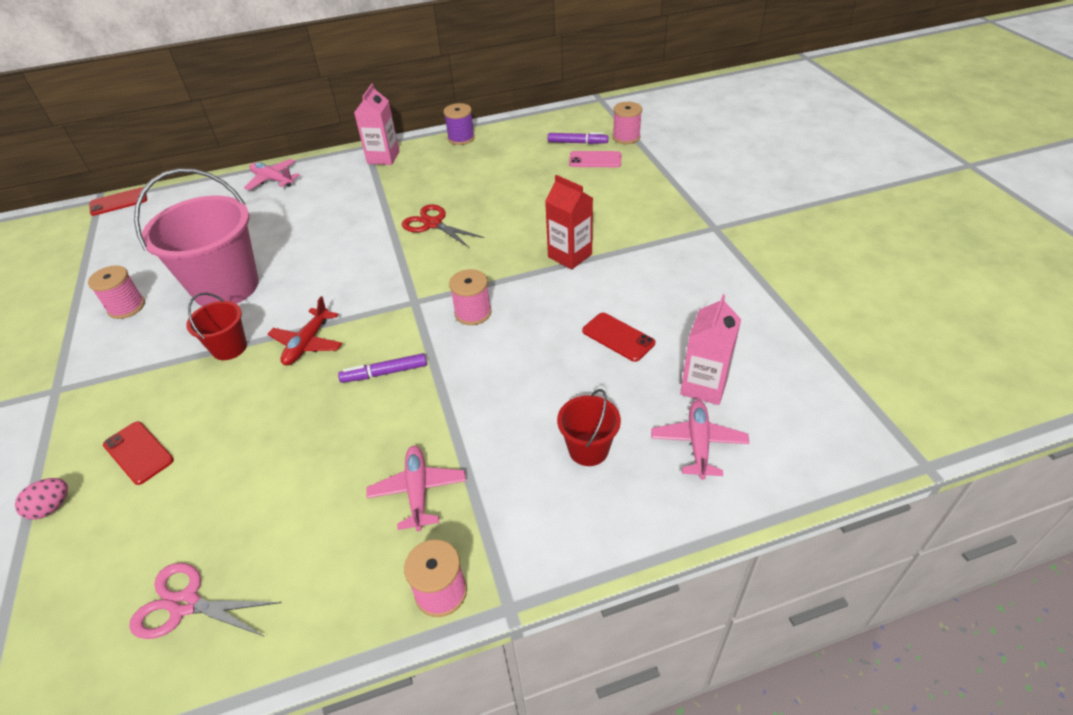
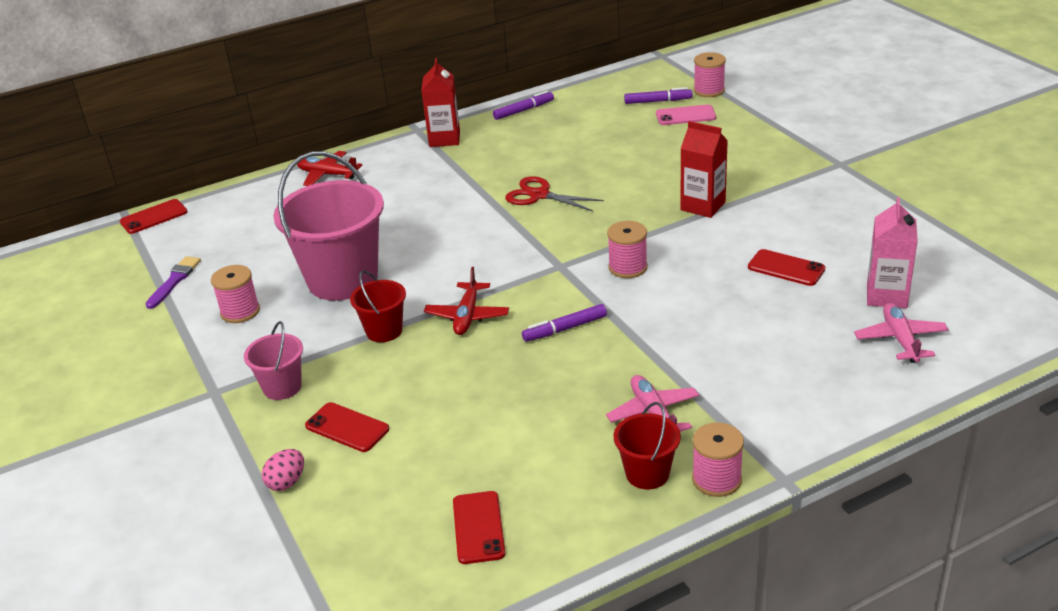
camera: 10 degrees left, 10 degrees down
pink scissors [129,563,281,639] -> red phone [453,491,505,564]
pink plane [244,159,300,190] -> red plane [297,151,362,186]
pink carton [354,84,400,165] -> red carton [421,58,460,147]
purple spool [444,103,475,145] -> purple marker [493,91,554,120]
red bucket [557,389,621,466] -> red bucket moved to [614,402,681,489]
none -> purple brush [146,256,201,309]
none -> pink bucket [244,321,303,400]

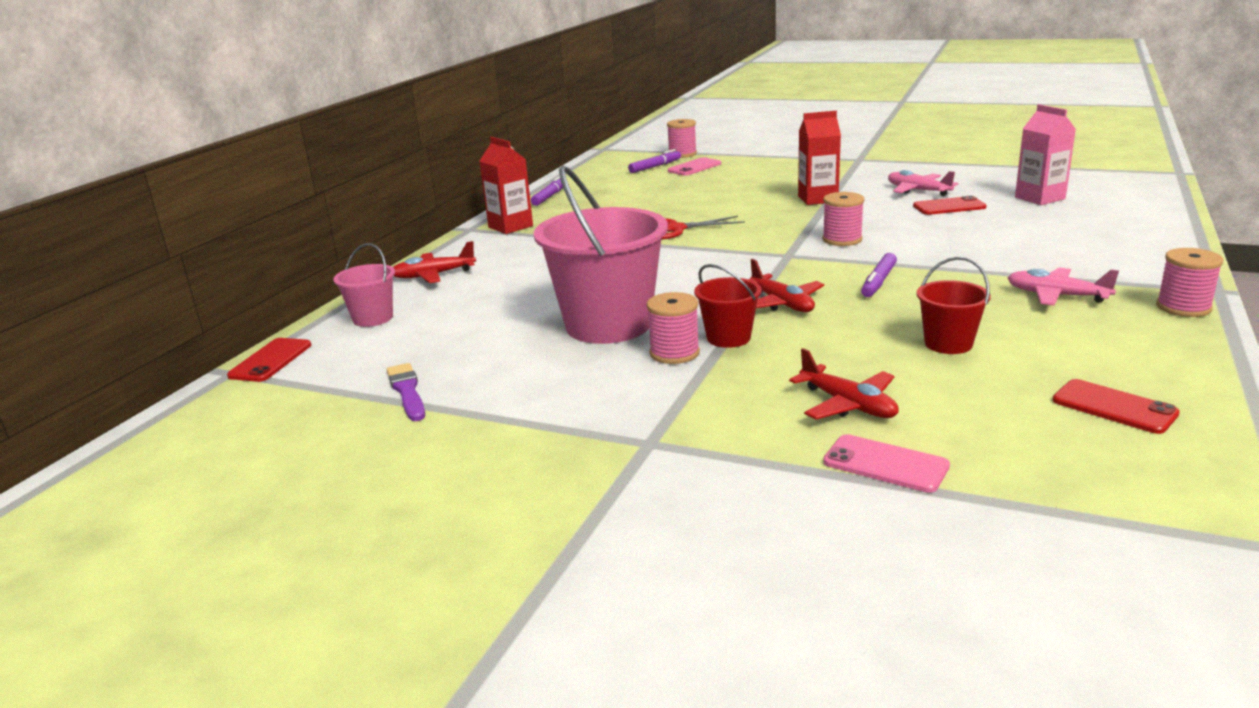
camera: 40 degrees left, 10 degrees down
pink spool [211,265,260,323] -> pink spool moved to [647,292,700,364]
pink bucket [244,321,303,400] -> pink bucket moved to [333,243,395,327]
pink egg [262,449,304,491] -> pink phone [823,434,950,493]
red phone [305,402,389,452] -> red plane [789,348,899,419]
red bucket [614,402,681,489] -> red bucket moved to [917,257,991,354]
pink plane [854,303,949,363] -> pink plane moved to [888,170,958,196]

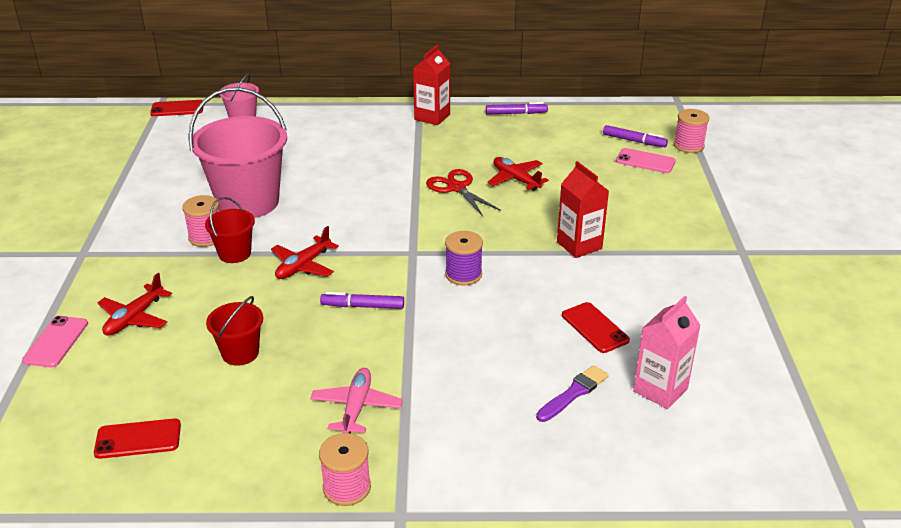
camera: 65 degrees right, 10 degrees up
purple brush [387,363,425,421] -> purple brush moved to [536,365,609,422]
red plane [393,241,476,283] -> red plane moved to [487,157,549,191]
pink spool [822,192,864,246] -> purple spool [445,231,483,286]
pink plane [888,170,958,196] -> none
red phone [1053,379,1180,434] -> red phone turned 60 degrees clockwise [94,418,181,459]

